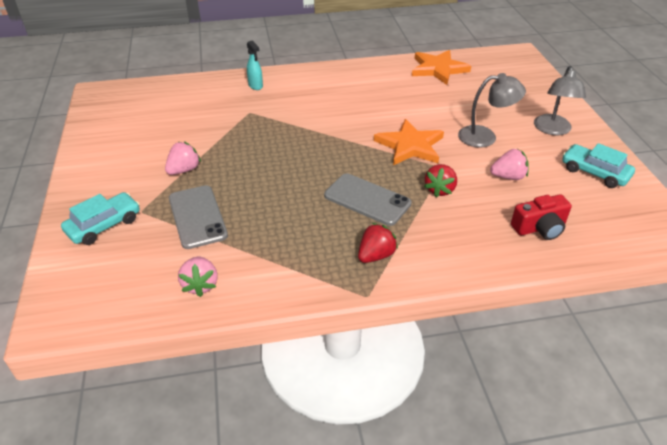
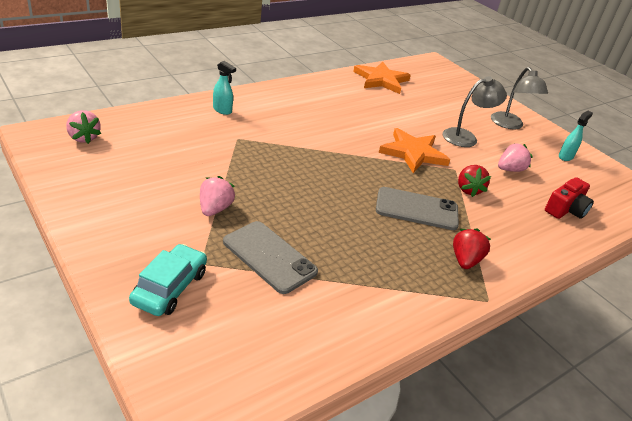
camera: 30 degrees left, 5 degrees down
pink strawberry [178,257,217,297] -> pink strawberry moved to [66,110,101,144]
turquoise car [562,143,635,188] -> turquoise spray bottle [559,111,593,161]

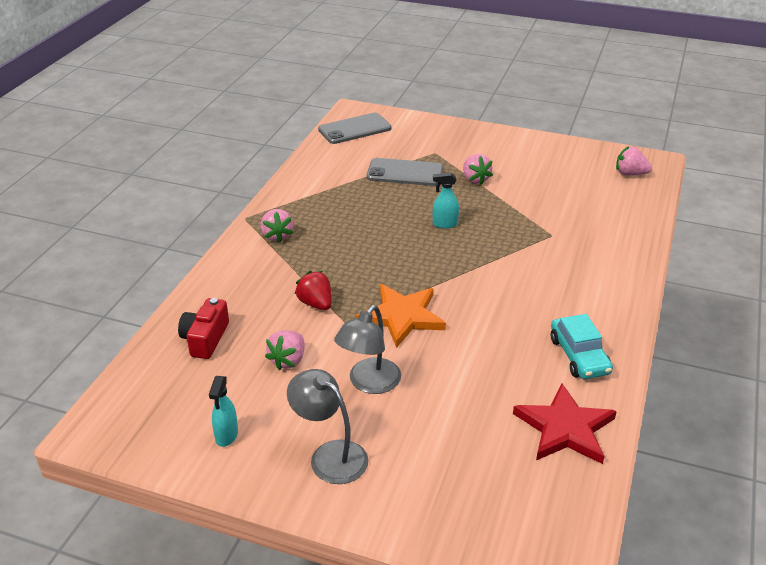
camera: 150 degrees right, 0 degrees up
turquoise car [129,244,207,316] -> turquoise car moved to [551,314,613,379]
turquoise spray bottle [213,61,236,115] -> turquoise spray bottle moved to [433,173,459,229]
orange star [353,62,411,94] -> red star [513,383,617,464]
grey phone [376,187,459,230] -> grey phone moved to [318,113,392,144]
red strawberry [453,229,491,269] -> pink strawberry [260,209,293,243]

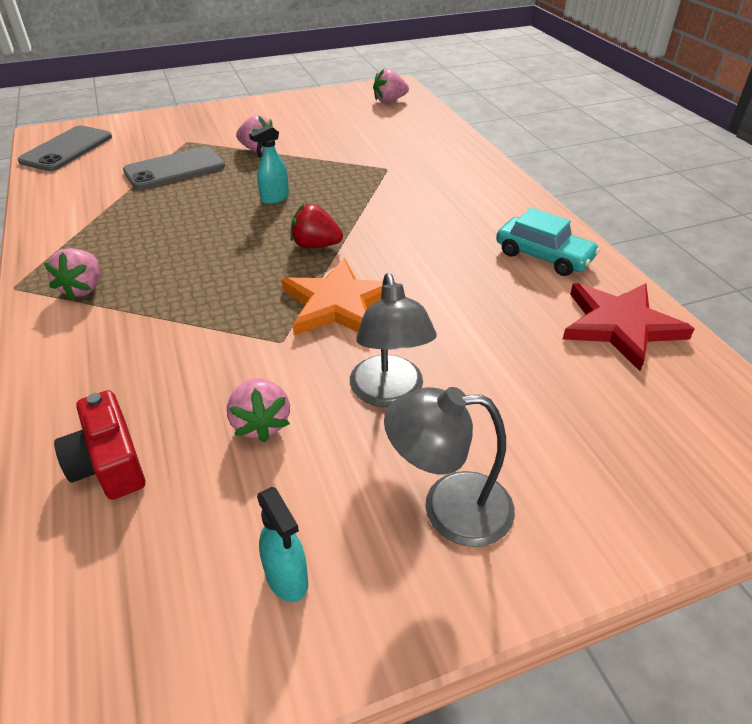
camera: 40 degrees left, 5 degrees up
pink strawberry [260,209,293,243] -> pink strawberry turned 60 degrees clockwise [44,248,99,300]
red strawberry [295,271,332,310] -> red strawberry moved to [291,204,343,248]

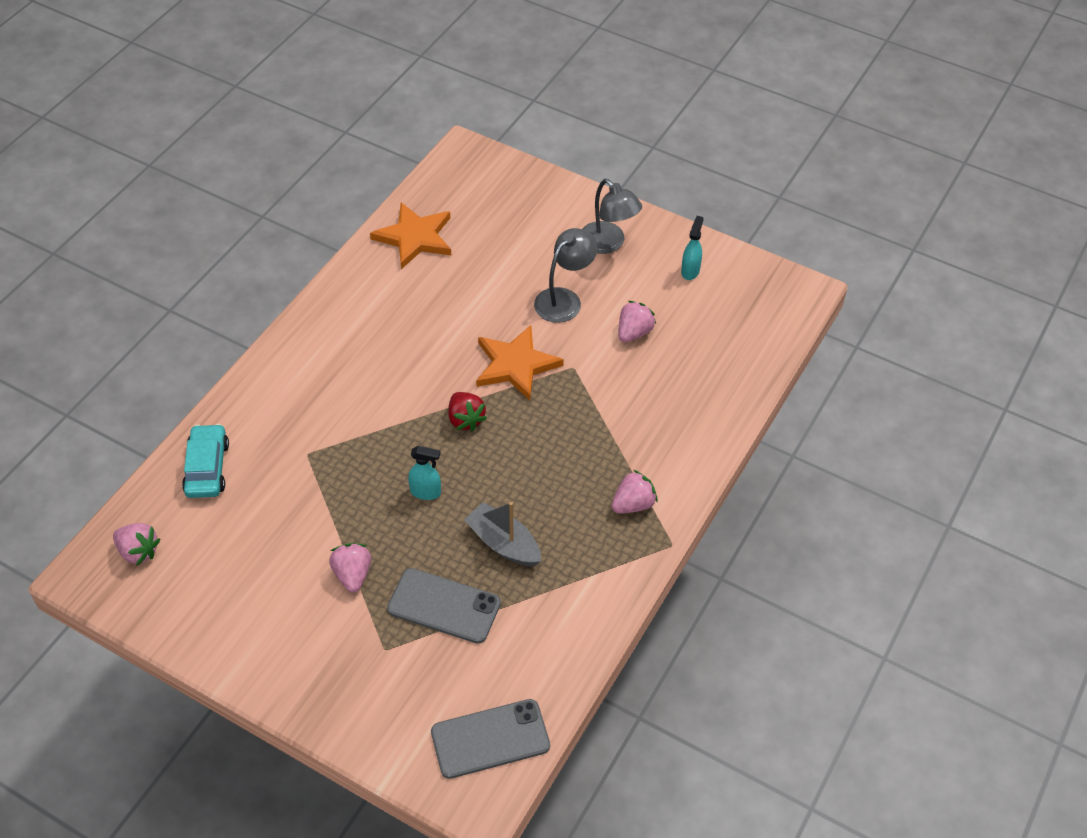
camera: 130 degrees left, 10 degrees up
red camera [54,390,145,500] -> none
turquoise car [496,208,600,276] -> turquoise car moved to [182,424,229,498]
red star [563,283,694,371] -> orange star [370,202,451,269]
none -> grey boat [464,502,541,567]

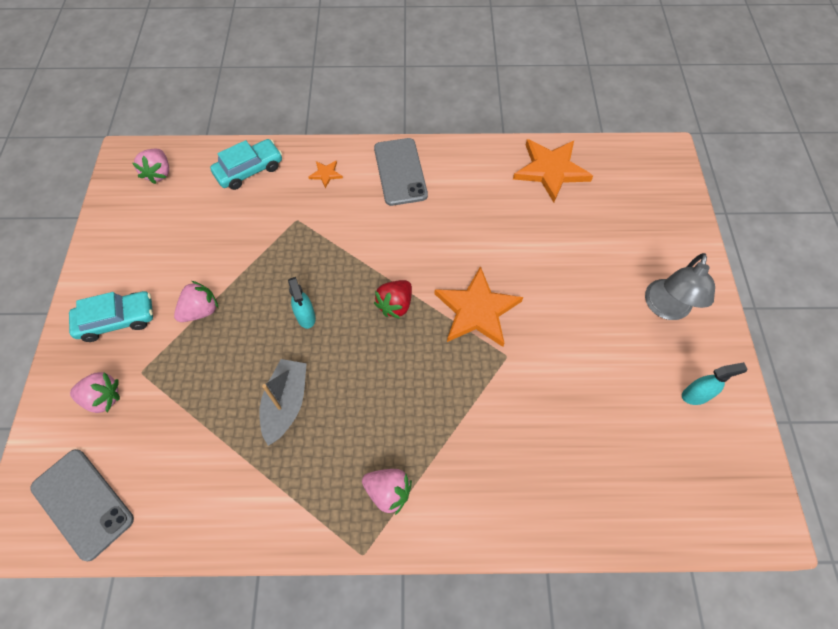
camera: 60 degrees right, 10 degrees up
grey phone [387,568,501,644] -> grey phone moved to [374,138,428,206]
grey lamp [534,228,598,323] -> none
pink strawberry [619,301,656,342] -> pink strawberry moved to [70,372,120,413]
none -> turquoise car [69,291,153,342]
none -> orange star [309,161,343,188]

